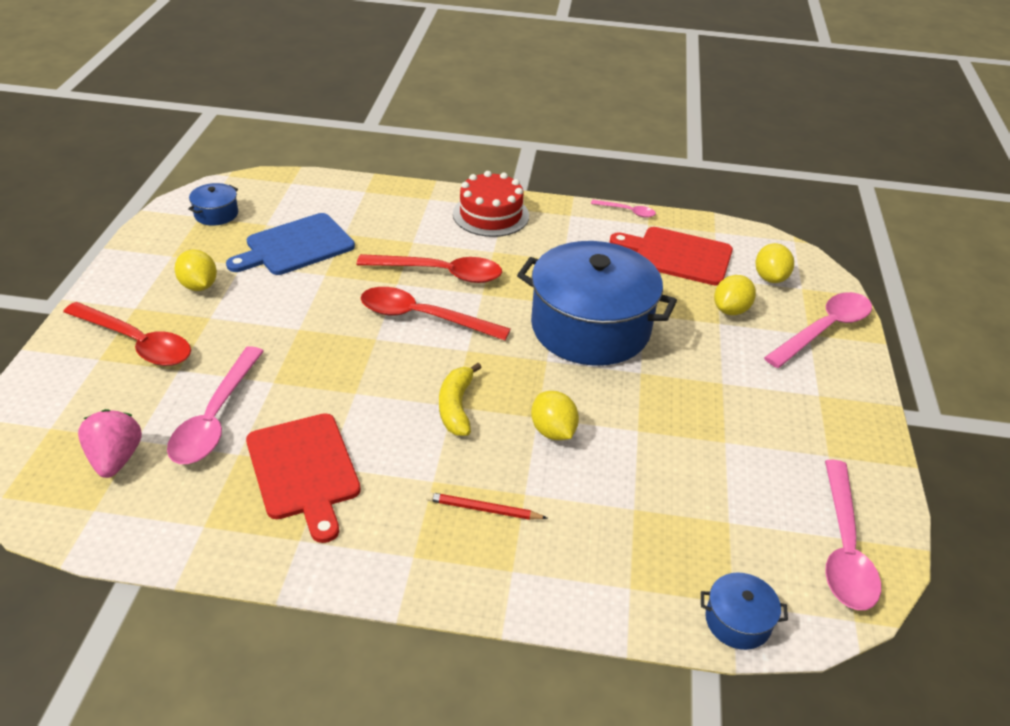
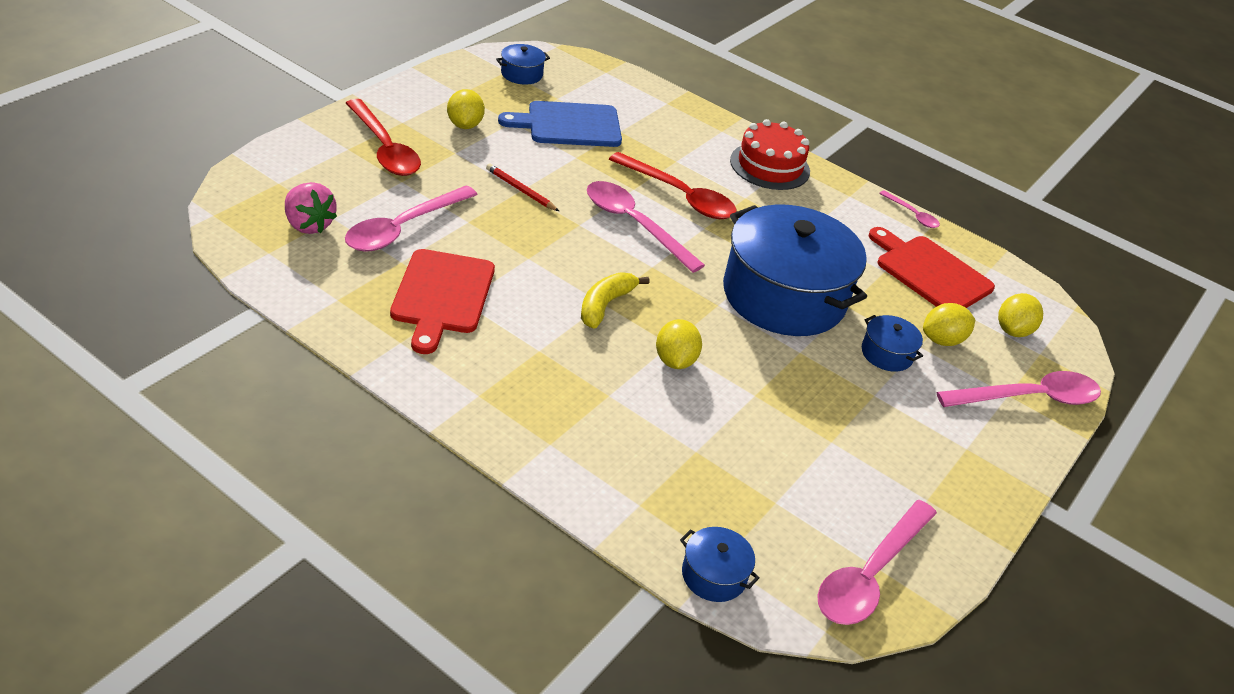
camera: 25 degrees right, 0 degrees up
pink strawberry [78,409,142,478] -> pink strawberry turned 120 degrees clockwise [285,182,337,234]
red spoon [361,287,511,340] -> pink spoon [587,181,705,273]
red pencil [426,492,547,520] -> red pencil moved to [486,164,559,211]
none -> blue pot [862,315,923,372]

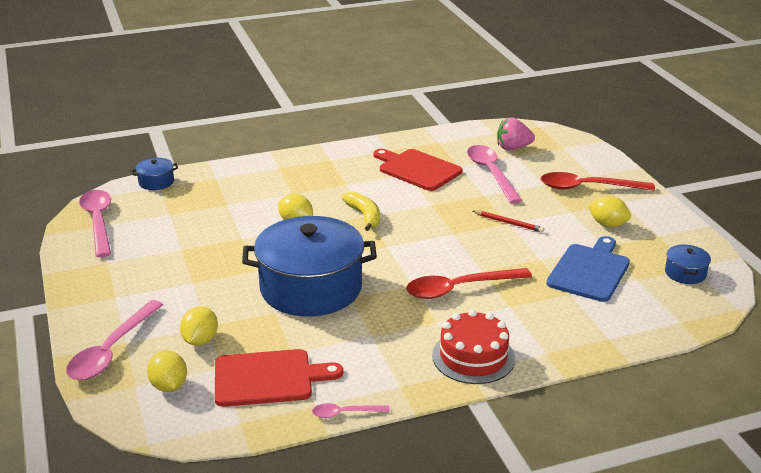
camera: 130 degrees right, 10 degrees down
red pencil [486,164,559,211] -> red pencil turned 45 degrees clockwise [473,211,544,233]
pink spoon [587,181,705,273] -> none
blue pot [862,315,923,372] -> none

